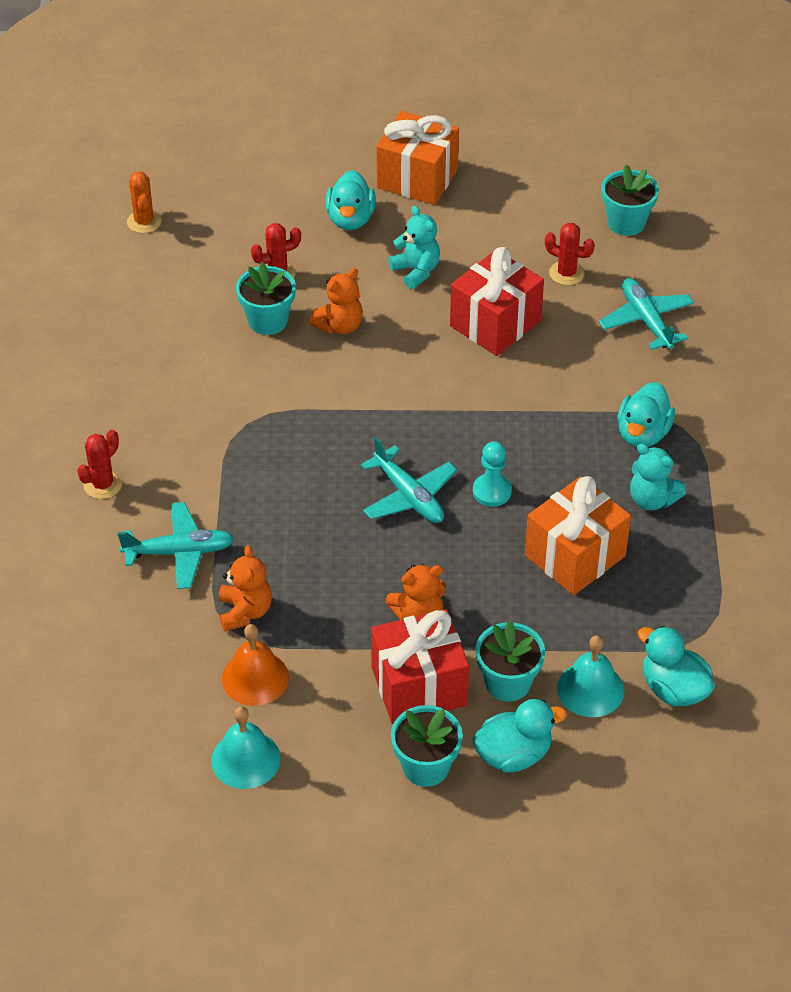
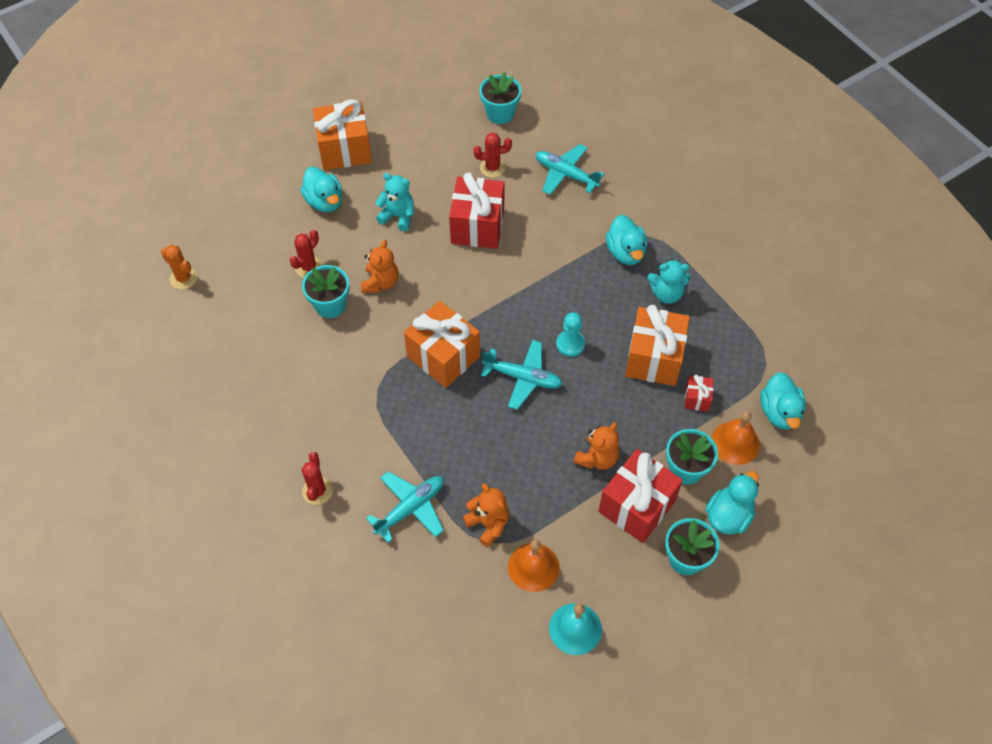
camera: 35 degrees left, 10 degrees up
turquoise bell [557,636,624,717] -> orange bell [711,411,760,465]
turquoise duck [638,626,715,706] -> turquoise duck turned 105 degrees counterclockwise [760,372,806,430]
none -> orange gift [404,301,480,388]
none -> red gift [685,375,714,411]

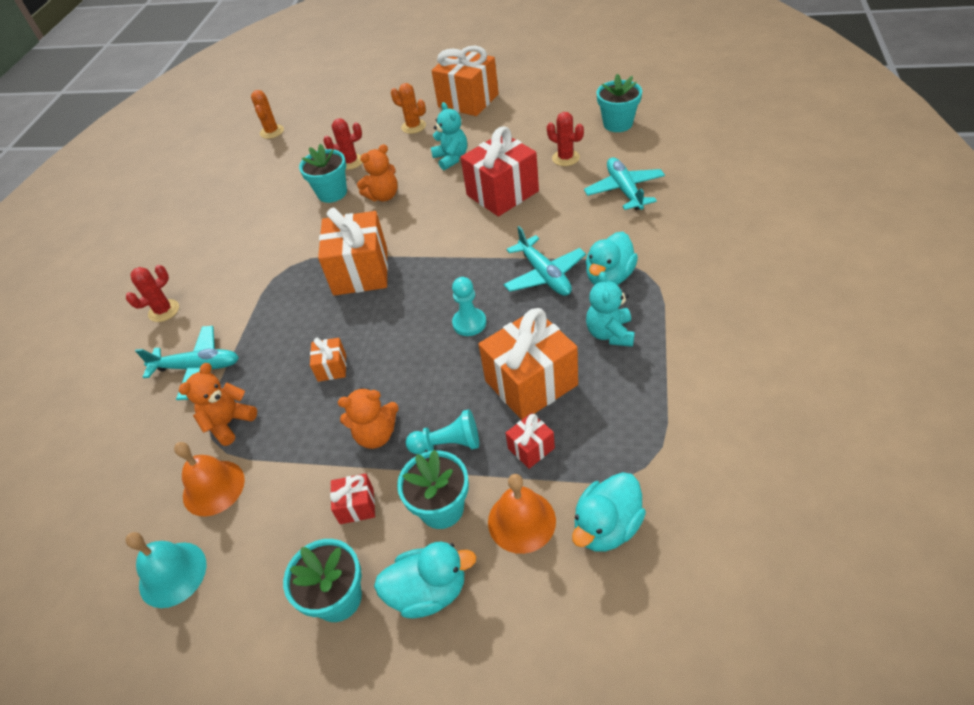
camera: 50 degrees right, 10 degrees down
turquoise duck [300,167,342,212] -> orange cactus [391,83,426,134]
orange teddy bear [463,483,509,547] -> orange teddy bear turned 150 degrees counterclockwise [179,363,257,446]
turquoise plane [481,340,563,410] -> turquoise plane moved to [504,226,586,296]
red gift [598,449,683,543] -> red gift [330,474,375,524], size x0.47
turquoise teddy bear [647,259,691,304] -> turquoise teddy bear turned 45 degrees clockwise [586,271,635,347]
none -> orange gift [310,338,346,382]
none -> turquoise pawn [406,409,479,454]

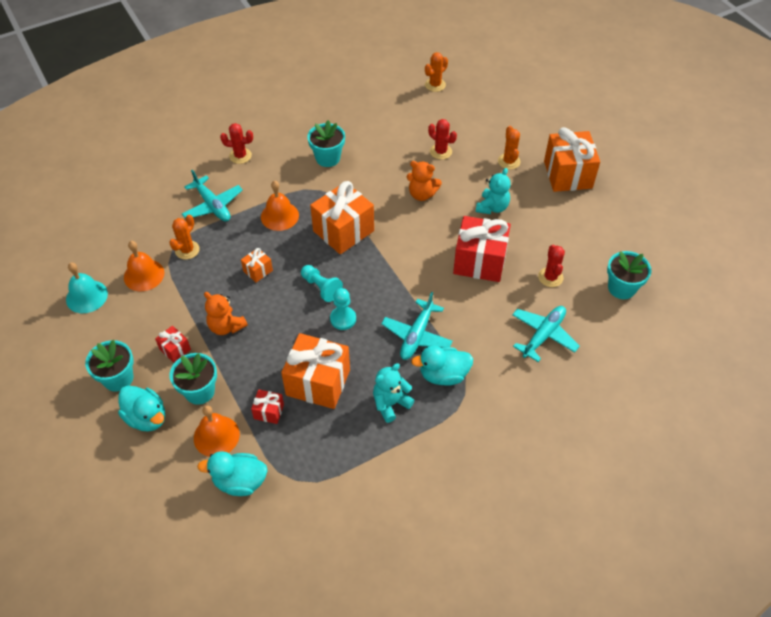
camera: 45 degrees right, 5 degrees up
orange teddy bear [179,363,257,446] -> orange cactus [169,215,200,260]
turquoise flower pot [299,144,347,203] -> turquoise flower pot moved to [307,120,345,167]
turquoise pawn [406,409,479,454] -> turquoise pawn moved to [301,265,343,302]
none -> orange bell [261,181,299,231]

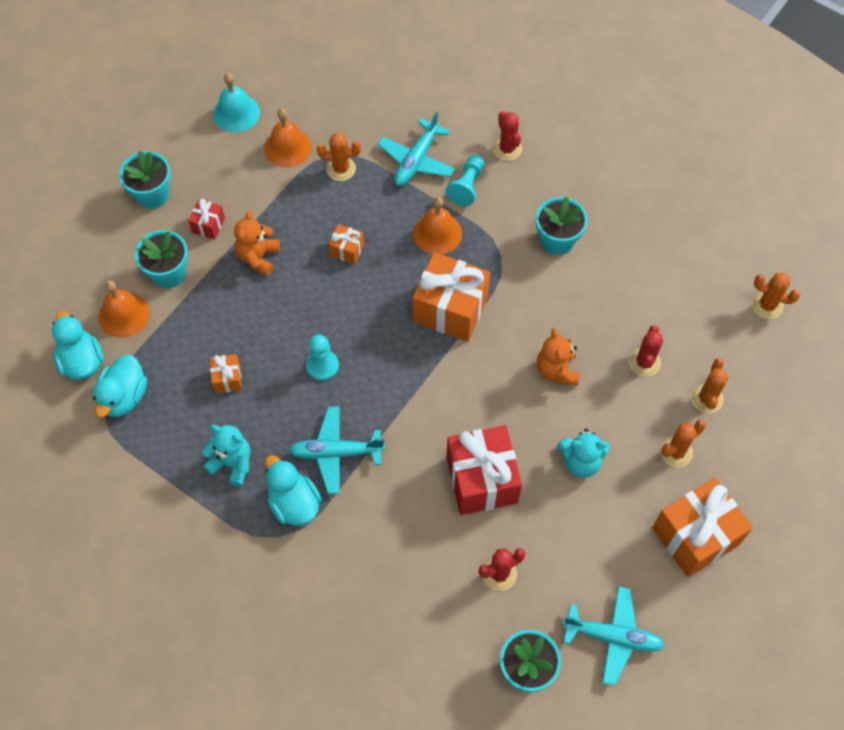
camera: 65 degrees right, 10 degrees up
turquoise duck [118,385,165,432] -> turquoise duck moved to [93,355,147,417]
red gift [251,389,284,424] -> none
orange gift [281,333,350,409] -> orange gift [210,354,242,393], size x0.47
turquoise pawn [301,265,343,302] -> turquoise pawn moved to [445,155,484,206]
turquoise plane [512,306,580,362] -> turquoise plane moved to [562,586,665,686]
none -> orange cactus [691,358,728,414]

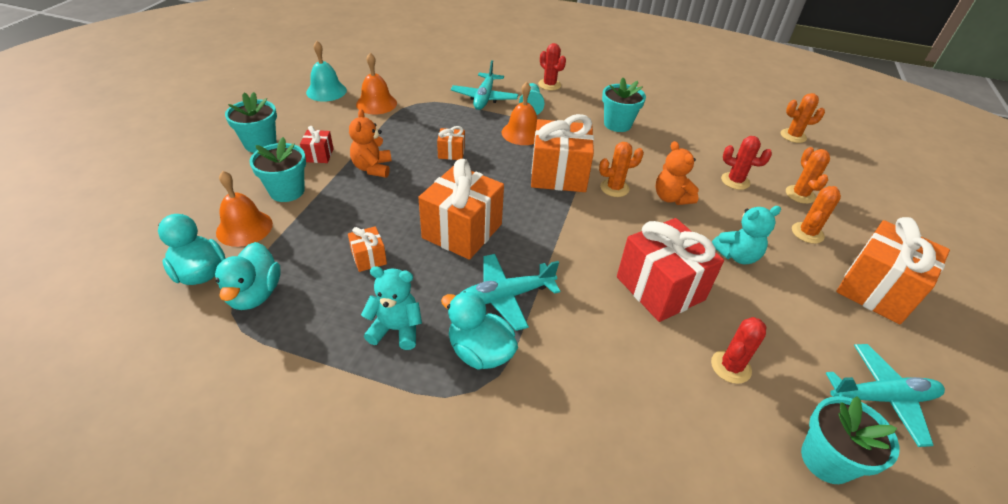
camera: 20 degrees left, 20 degrees down
turquoise pawn [306,335,339,381] -> orange gift [418,159,504,260]
orange cactus [317,133,361,181] -> orange cactus moved to [599,142,644,197]
red cactus [629,325,663,377] -> red cactus turned 60 degrees counterclockwise [721,136,772,190]

